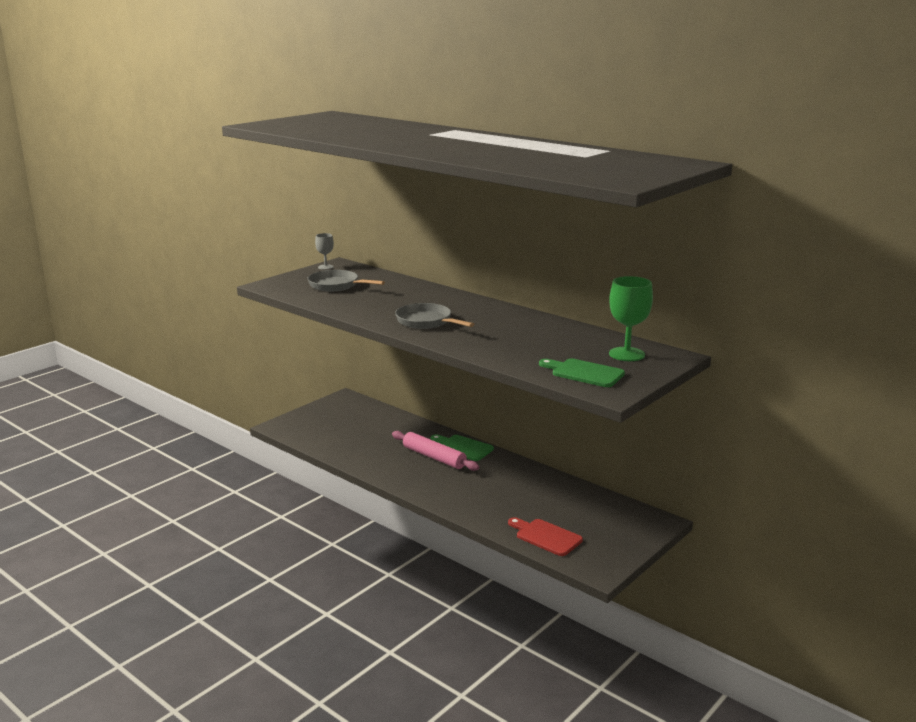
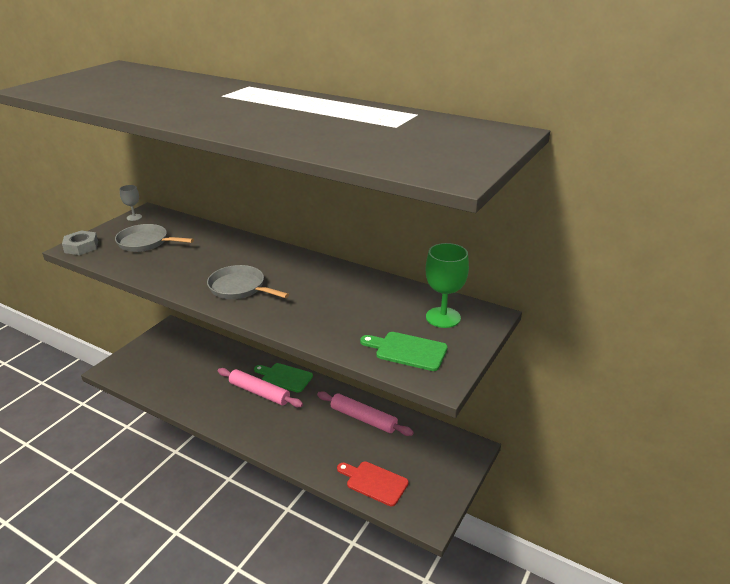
camera: 10 degrees left, 10 degrees up
none -> grey nut [62,230,98,255]
none -> pink rolling pin [317,391,414,436]

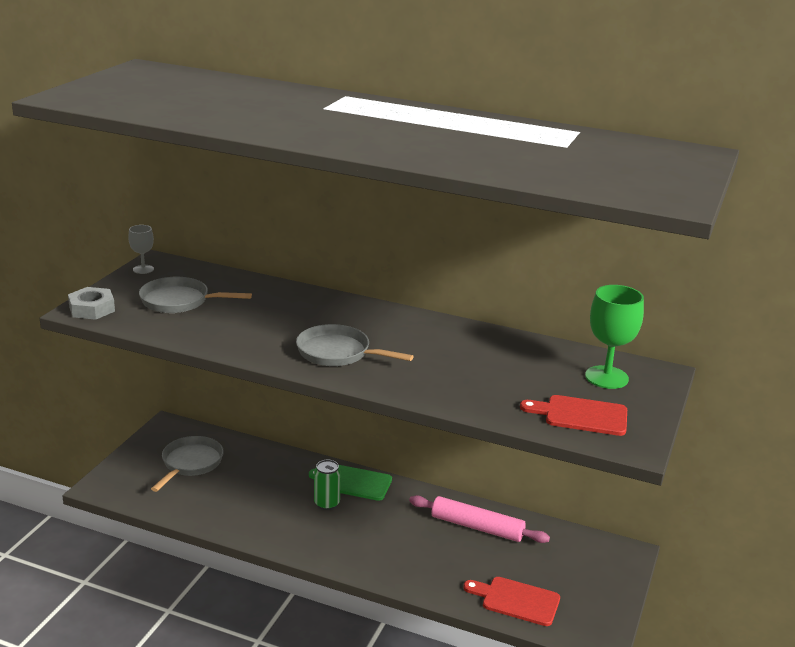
camera: 10 degrees left, 5 degrees down
pink rolling pin [218,368,303,407] -> green can [314,460,341,510]
green cutting board [360,332,448,371] -> red cutting board [520,395,627,436]
none -> grey pan [151,436,224,492]

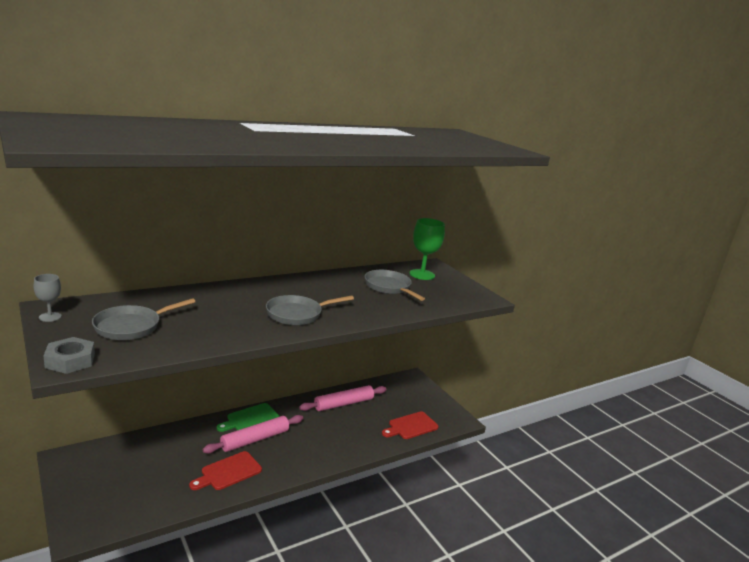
camera: 55 degrees left, 5 degrees down
grey pan [151,436,224,492] -> grey pan moved to [365,270,425,301]
green can [314,460,341,510] -> pink rolling pin [203,415,303,454]
red cutting board [520,395,627,436] -> red cutting board moved to [189,451,262,490]

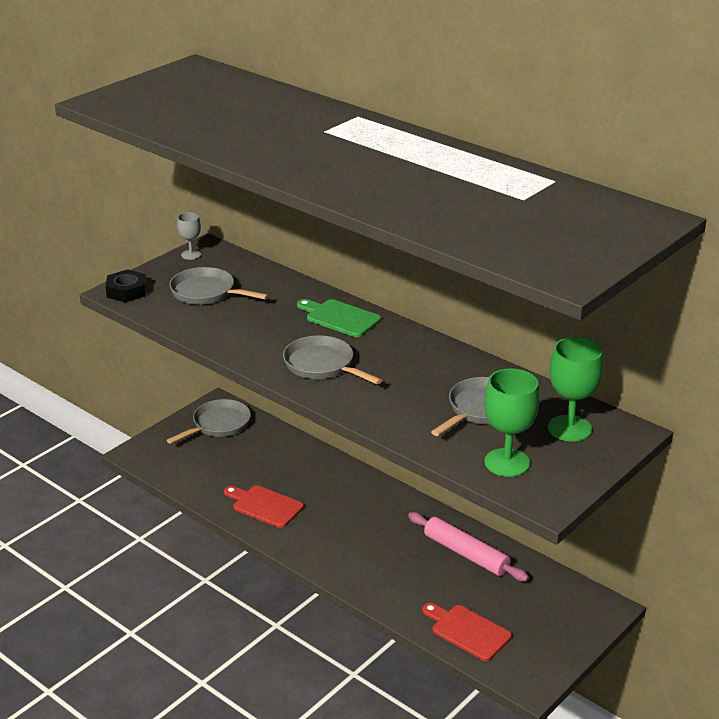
camera: 75 degrees right, 10 degrees up
grey nut [43,337,95,374] -> black nut [105,269,147,303]
pink rolling pin [203,415,303,454] -> none
green cutting board [217,403,280,432] -> green cutting board moved to [297,299,381,337]
none -> grey pan [167,399,251,444]
none -> green goblet [484,368,540,477]

